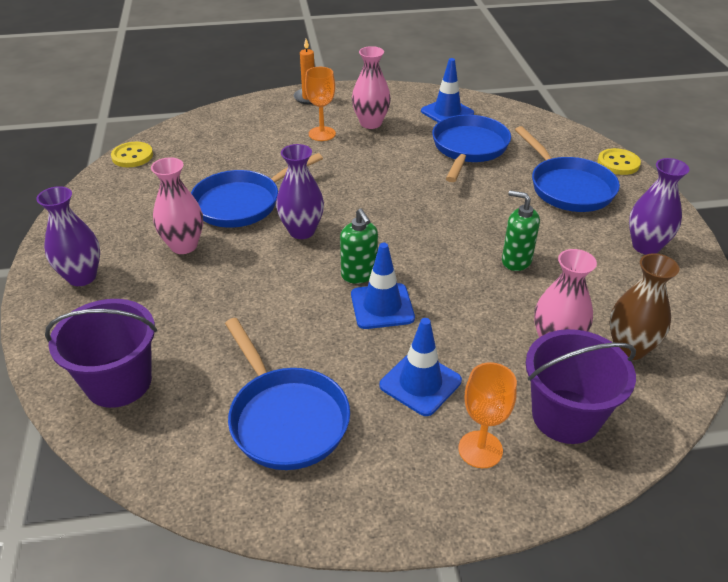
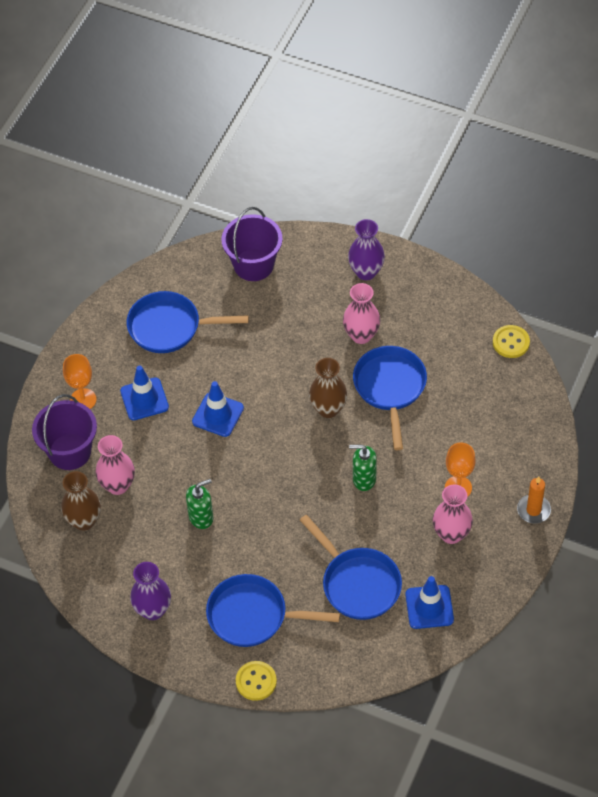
camera: 125 degrees right, 15 degrees up
purple vase [276,144,324,239] -> brown vase [309,358,347,418]
green soap dispenser [340,209,378,284] -> green soap dispenser moved to [349,445,377,491]

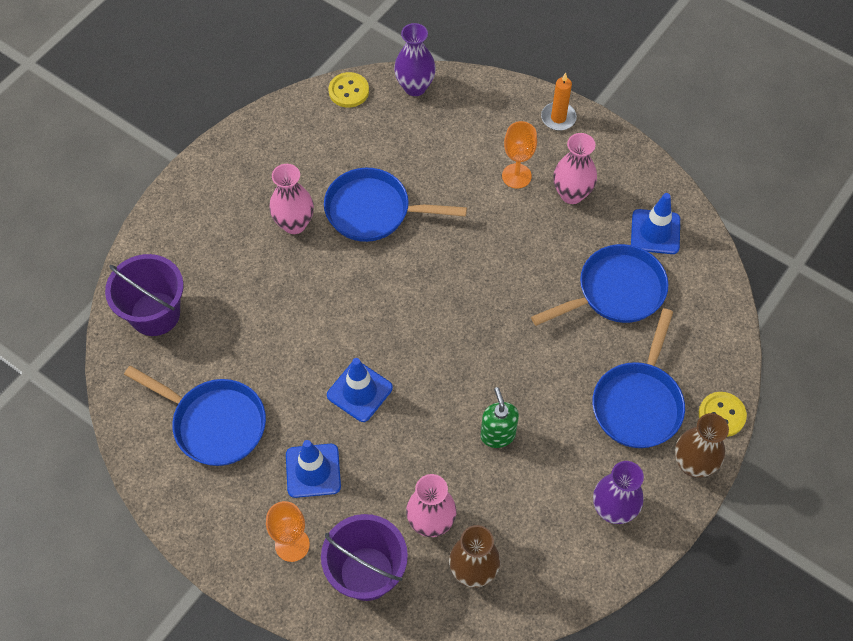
camera: 80 degrees left, 5 degrees up
blue pan [127,291,249,353] -> blue pan turned 75 degrees counterclockwise [124,366,266,466]
brown vase [309,358,347,418] -> brown vase moved to [675,413,729,477]
purple vase [348,219,385,280] -> purple vase moved to [394,23,436,96]
green soap dispenser [349,445,377,491] -> none

